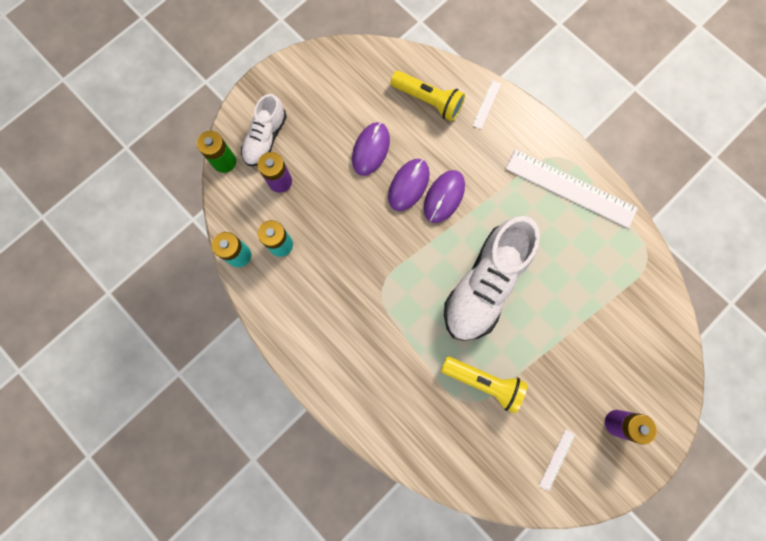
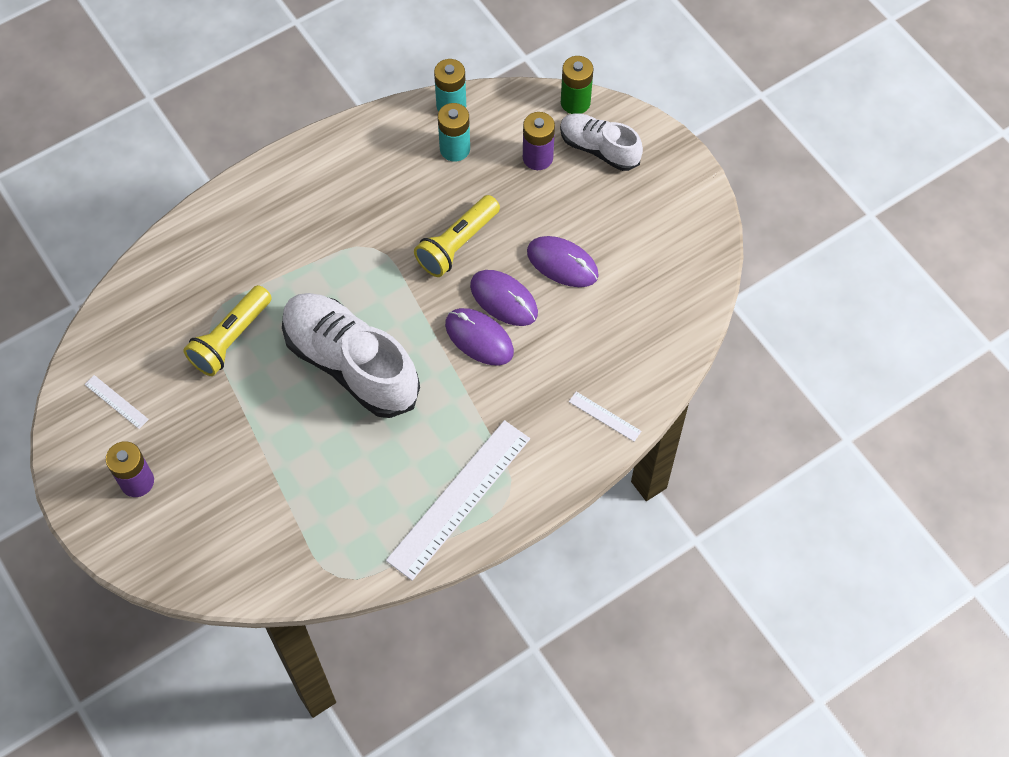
camera: 100 degrees right, 15 degrees down
yellow flashlight [391,71,465,121] -> yellow flashlight moved to [414,195,500,277]

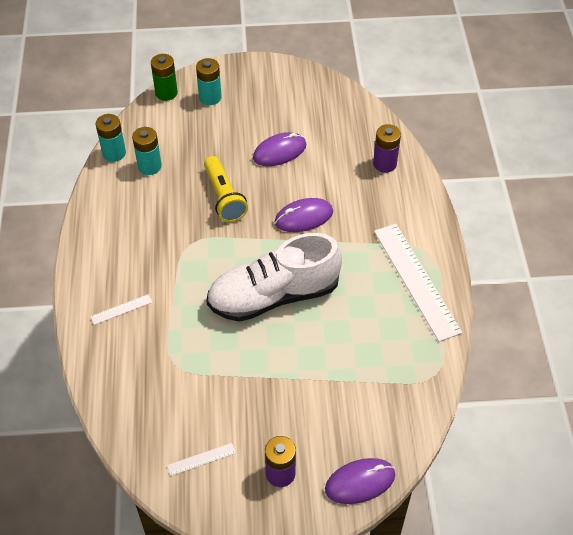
camera: 60 degrees left, 10 degrees down
yellow flashlight [183,285,272,376] -> none
purple mouse [470,270,538,326] -> purple mouse moved to [325,458,395,504]
purple battery [523,112,555,170] -> purple battery moved to [373,124,401,173]
white shoe [560,113,643,171] -> turquoise battery [196,58,222,105]
white ruler [569,392,642,442] -> white ruler moved to [90,294,152,325]

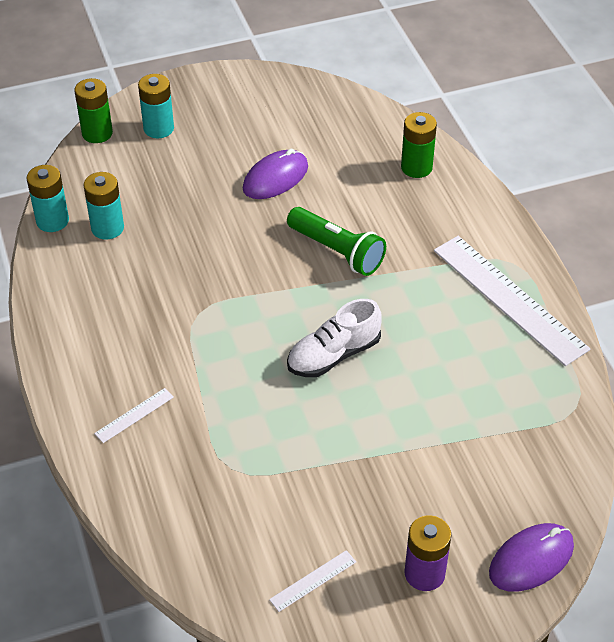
camera: 15 degrees left, 5 degrees down
yellow flashlight [204,156,248,222] -> none
white shoe [206,233,342,322] -> white shoe [287,299,382,377], size x0.57
purple mouse [275,198,333,232] -> green flashlight [287,207,386,276]
purple battery [373,124,401,173] -> green battery [401,112,437,178]

